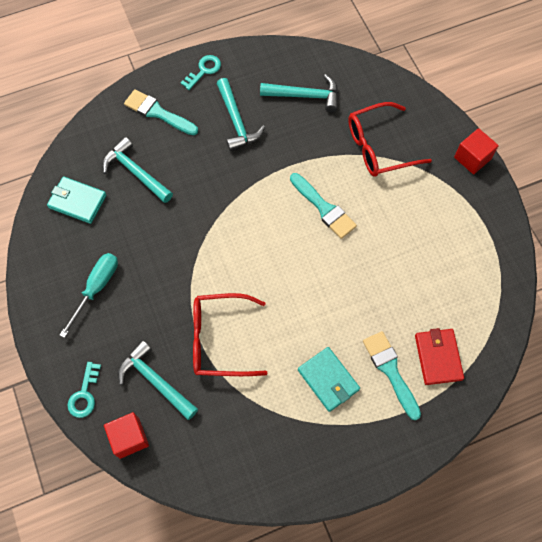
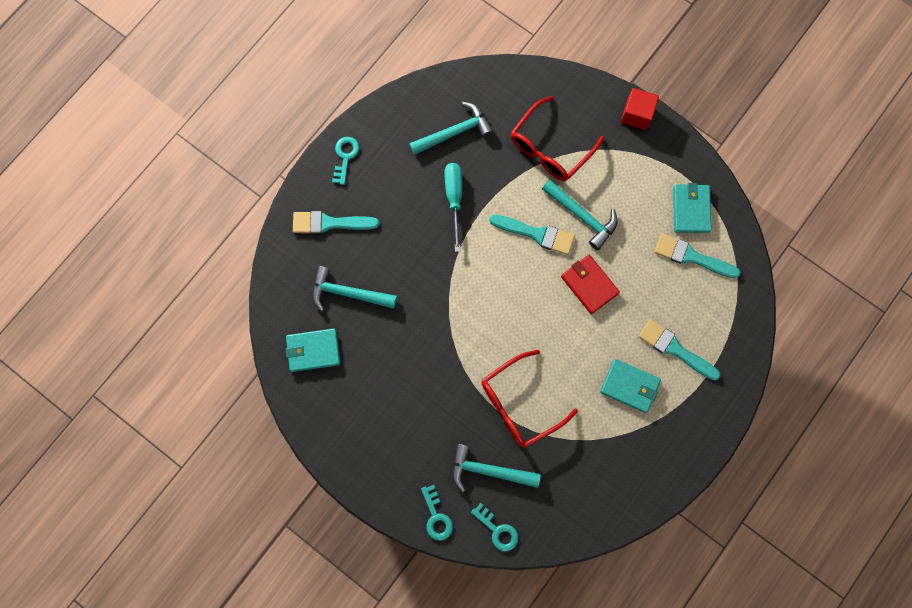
camera: 30 degrees left, 10 degrees up
turquoise screwdriver [60,253,118,338] -> turquoise screwdriver moved to [444,163,462,252]
red cube [104,412,149,459] -> turquoise key [471,503,518,551]
turquoise hammer [217,78,265,151] -> turquoise hammer moved to [542,180,617,250]
red wallet [415,328,464,385] -> red wallet moved to [561,255,620,314]
none -> turquoise brush [654,233,741,278]
none -> turquoise wallet [673,183,712,233]

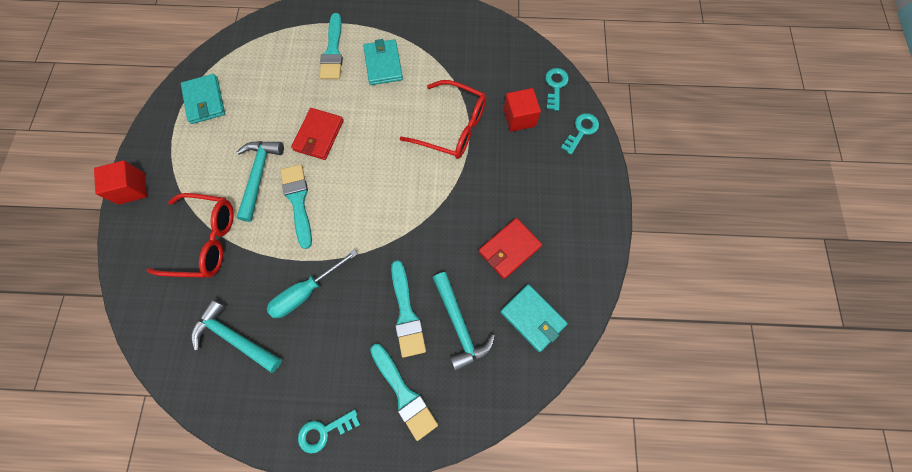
camera: 125 degrees left, 5 degrees down
turquoise hammer [452,444,541,492] -> red cube [503,88,541,132]
turquoise brush [654,233,741,278] -> turquoise brush moved to [391,260,426,358]
turquoise wallet [673,183,712,233] -> turquoise wallet turned 75 degrees counterclockwise [181,74,225,124]
none -> red wallet [479,218,542,279]

